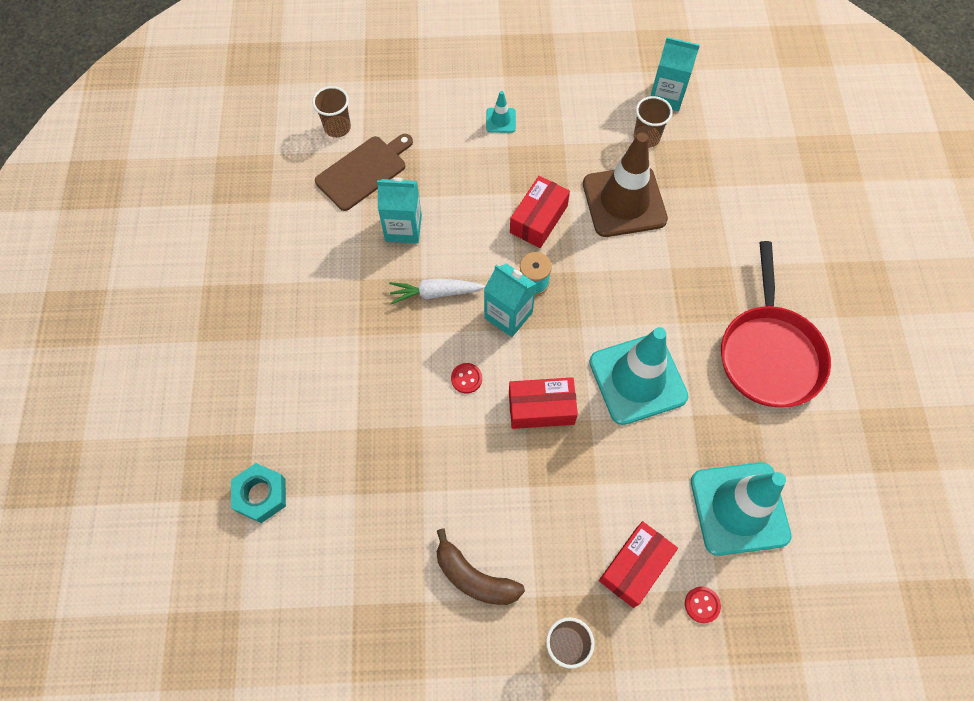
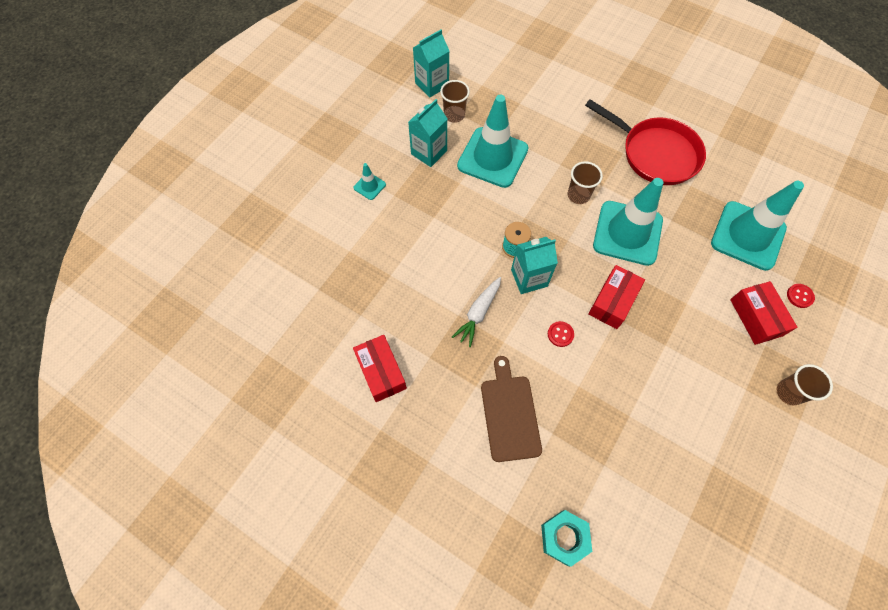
camera: 55 degrees left, 0 degrees up
brown cup [312,86,351,138] -> brown cup moved to [568,161,603,204]
brown cutting board [315,134,413,211] -> brown cutting board moved to [481,356,542,462]
turquoise carton [377,178,422,244] -> turquoise carton moved to [408,99,448,167]
brown banana [437,529,525,605] -> none
red box [510,176,570,248] -> red box moved to [353,335,407,402]
brown traffic cone [583,133,668,237] -> turquoise traffic cone [457,95,529,188]

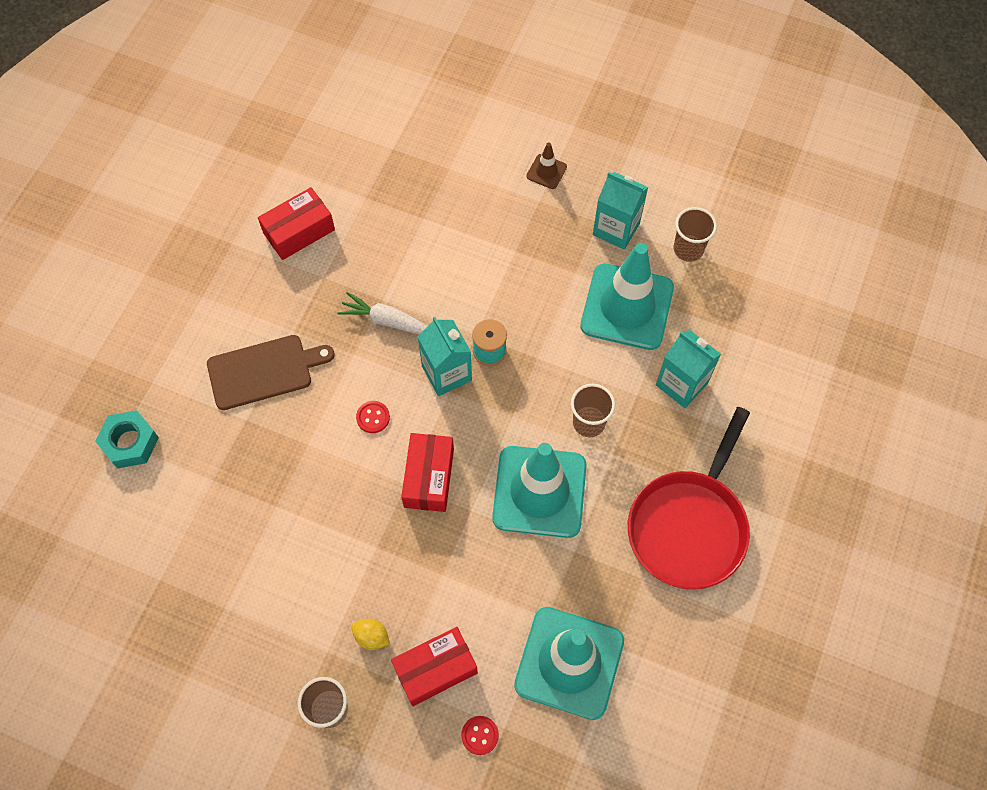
camera: 80 degrees right, 0 degrees up
turquoise traffic cone [354,163,386,200] -> brown traffic cone [527,143,567,189]
turquoise carton [413,29,449,97] -> turquoise carton moved to [656,330,721,408]
red box [588,265,645,329] -> red box turned 75 degrees clockwise [401,433,454,512]
none -> yellow lemon [352,619,390,650]

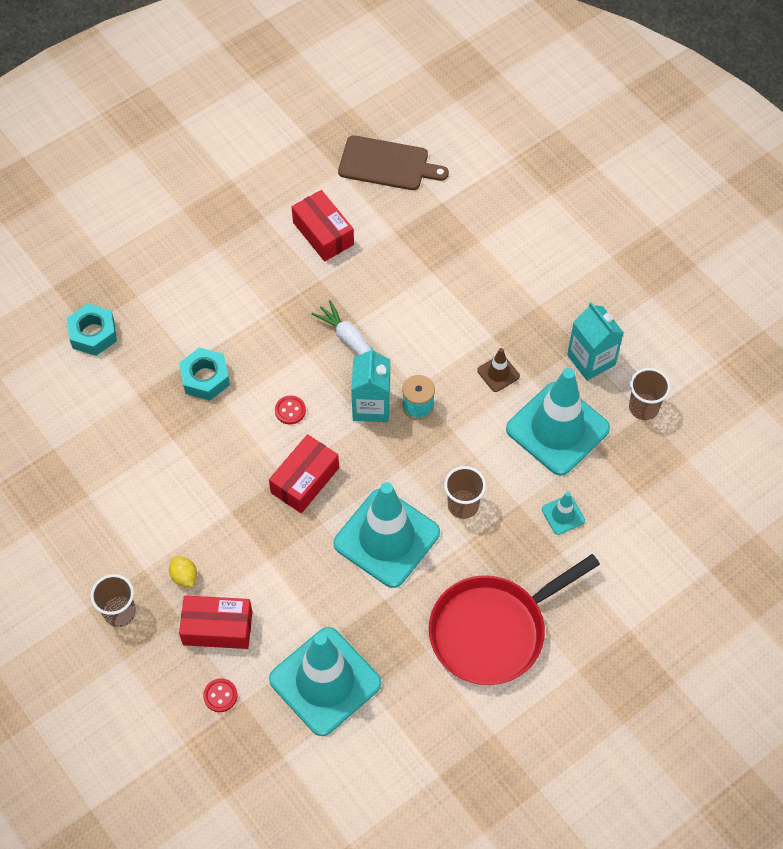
camera: 30 degrees right, 5 degrees down
brown cutting board [207,335,335,410] -> brown cutting board moved to [338,135,449,190]
red box [258,187,335,260] -> red box turned 60 degrees clockwise [292,190,354,261]
brown traffic cone [527,143,567,189] -> brown traffic cone moved to [477,348,520,392]
turquoise carton [656,330,721,408] -> turquoise traffic cone [542,492,585,535]
none -> turquoise nut [179,347,230,401]

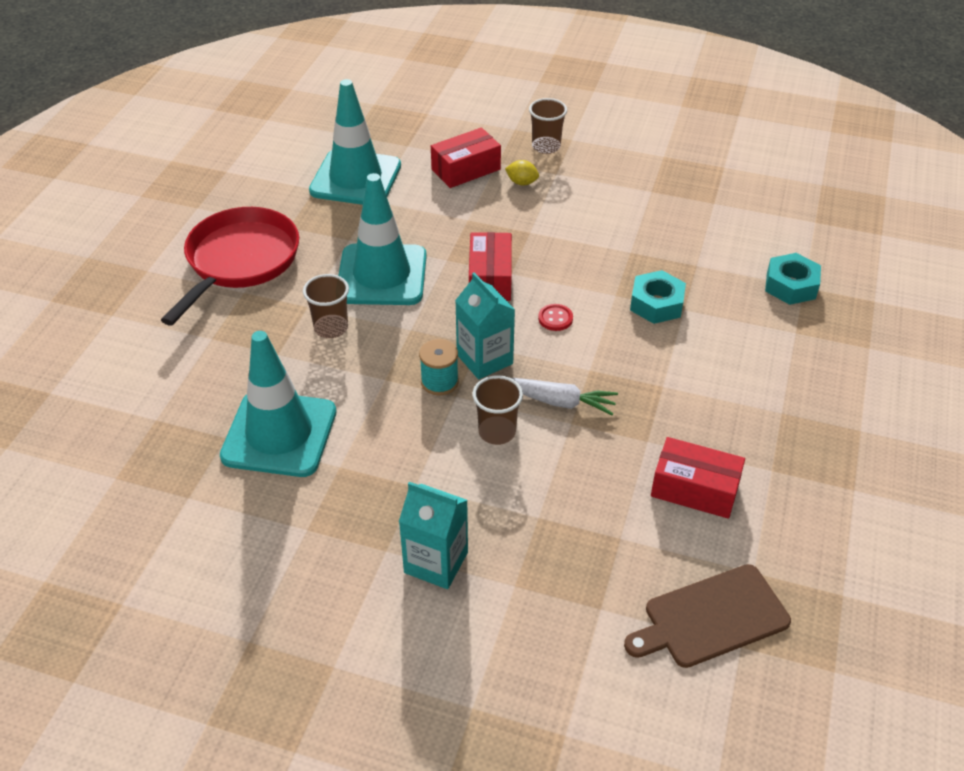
camera: 145 degrees right, 15 degrees down
red button [203,678,237,712] -> none
brown traffic cone [477,348,520,392] -> none
turquoise traffic cone [542,492,585,535] -> none
turquoise carton [567,302,624,381] -> turquoise carton moved to [399,482,468,589]
brown cup [629,368,671,420] -> brown cup moved to [472,375,523,445]

